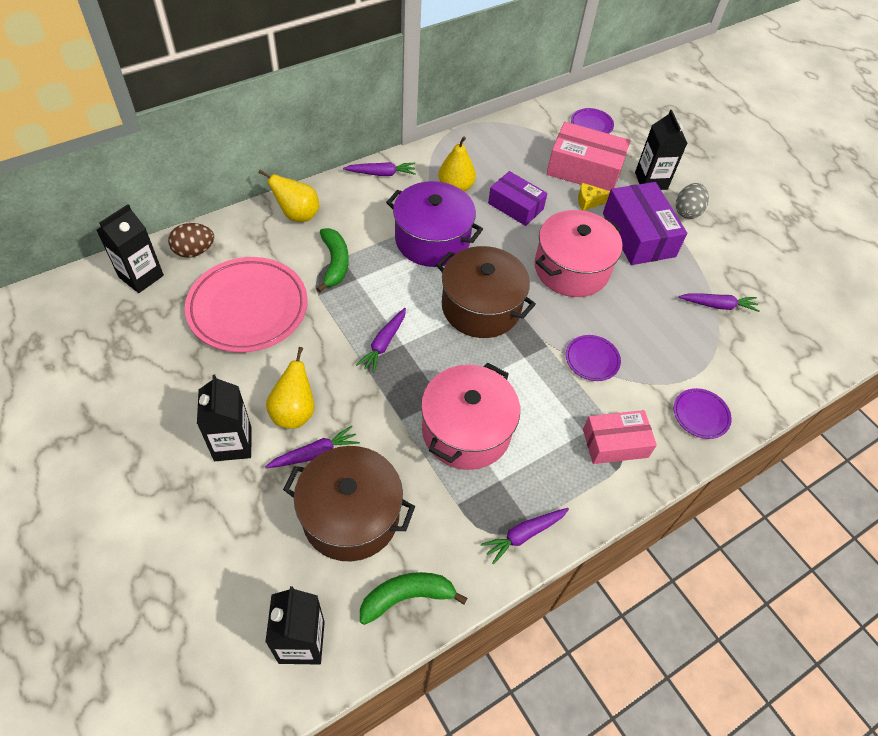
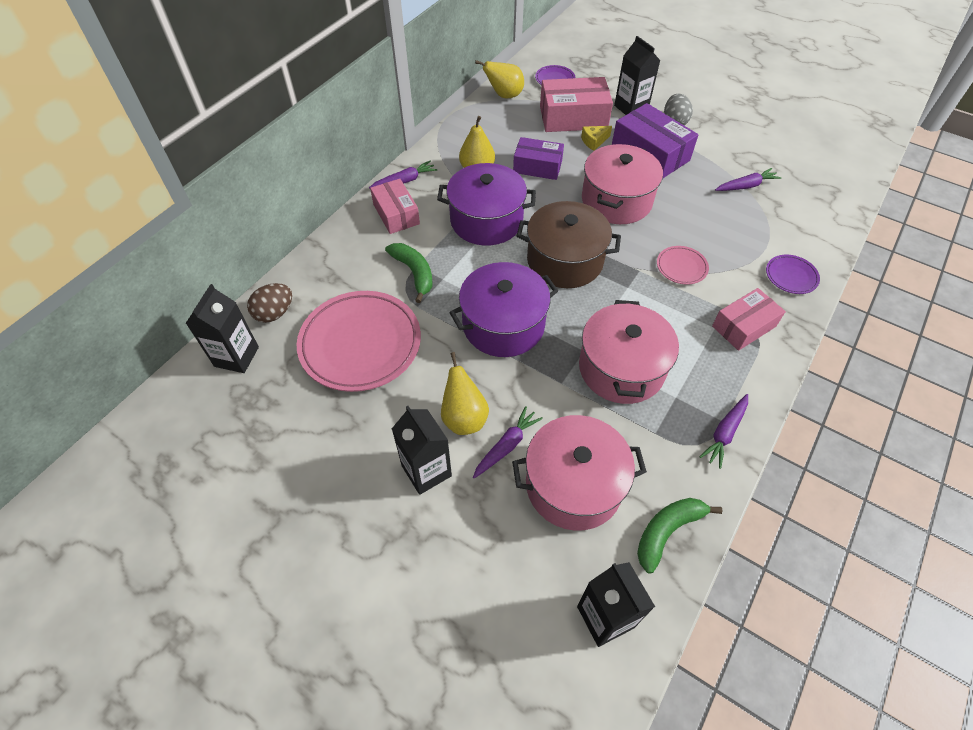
camera: 20 degrees left, 0 degrees up
yellow pear [258,170,319,222] -> yellow pear moved to [475,60,524,98]
brown pot [283,446,415,561] -> pink pot [512,415,647,531]
purple carrot [356,308,406,373] -> purple pot [449,262,558,357]
purple plate [566,335,621,381] -> pink plate [657,246,709,285]
none -> pink box [370,179,420,234]

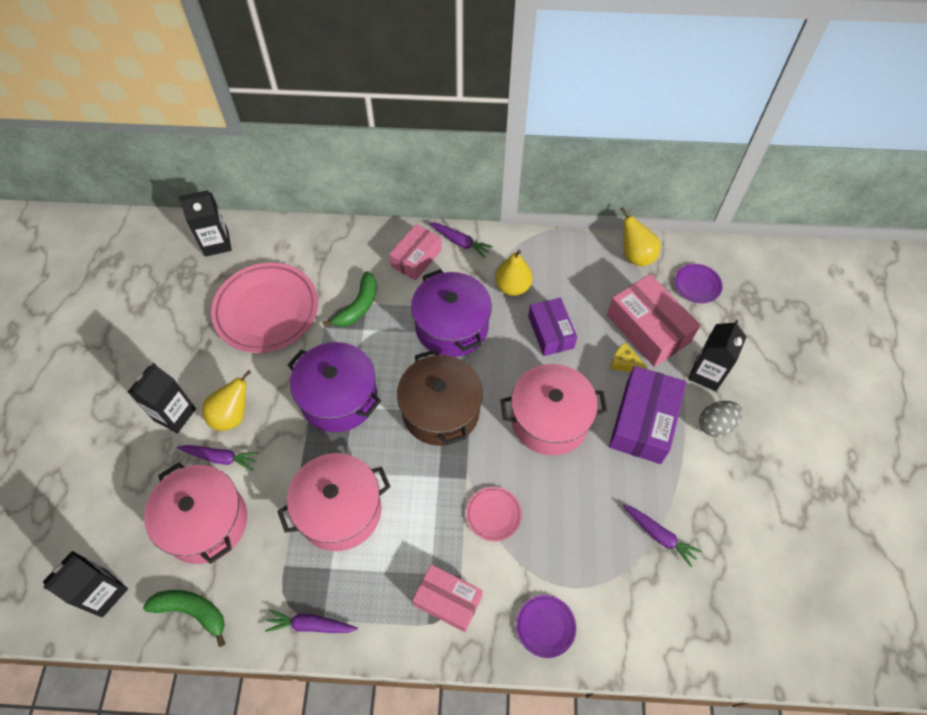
camera: 60 degrees right, 5 degrees up
brown egg [247,283,292,323] -> none

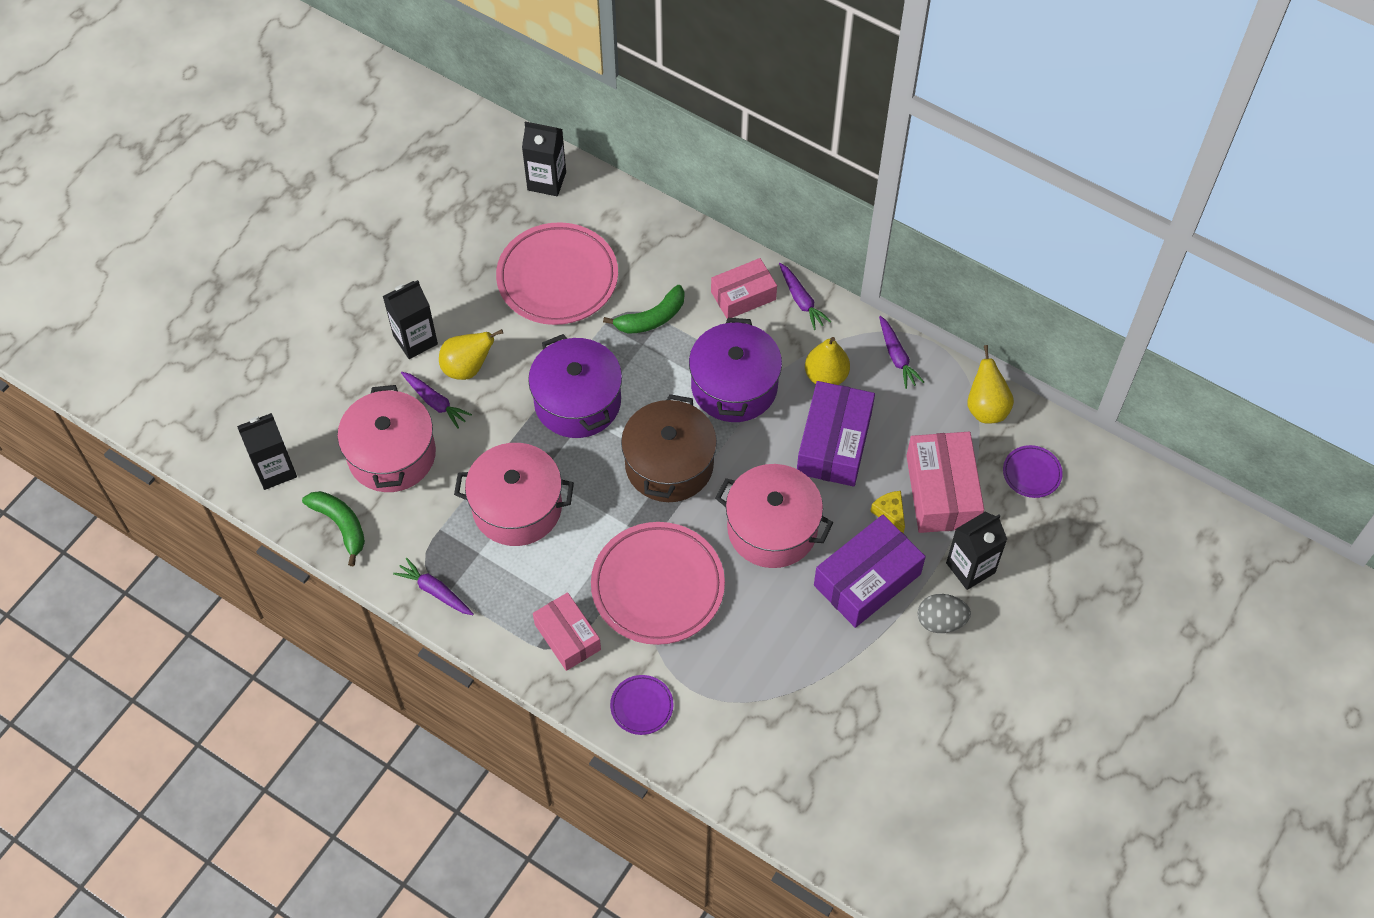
camera: 30 degrees right, 0 degrees up
pink plate [466,487,522,541] -> pink plate [591,522,725,645], size x2.18
purple box [528,298,577,356] -> purple box [797,381,875,487], size x1.52
purple carrot [623,504,702,567] -> purple carrot moved to [879,316,924,389]

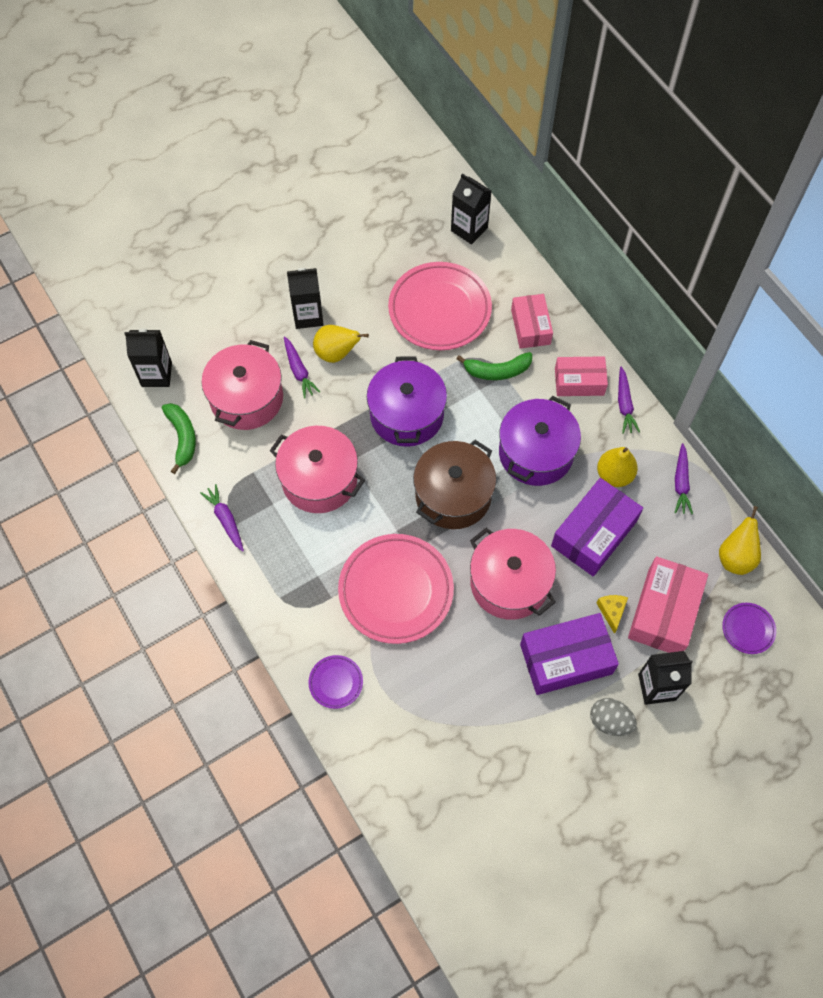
camera: 25 degrees right, 5 degrees up
pink box [533,592,601,671] -> pink box moved to [511,294,553,349]

